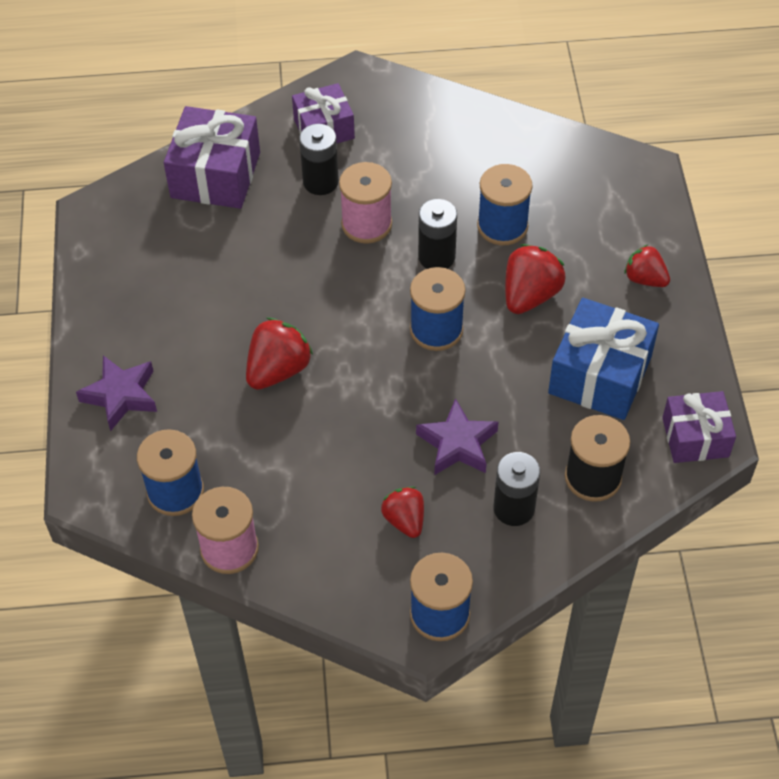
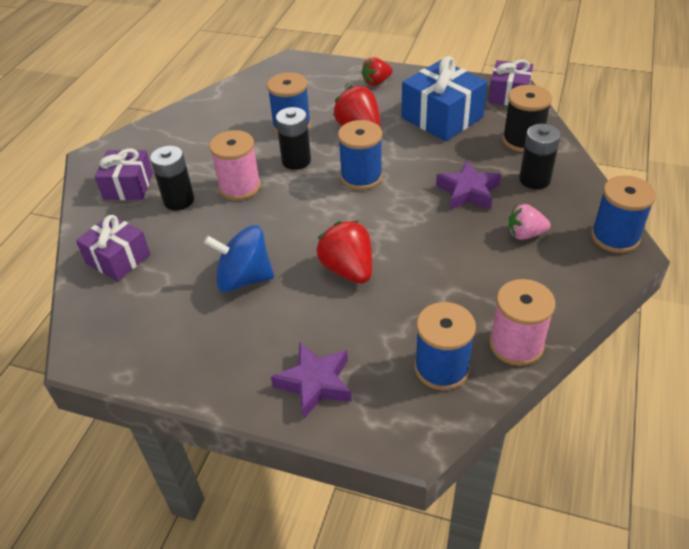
camera: 65 degrees left, 10 degrees down
purple gift [164,106,260,209] -> purple gift [76,215,150,281], size x0.65
red strawberry [381,486,424,538] -> pink strawberry [509,204,551,240]
none -> blue spinning top [204,225,274,292]

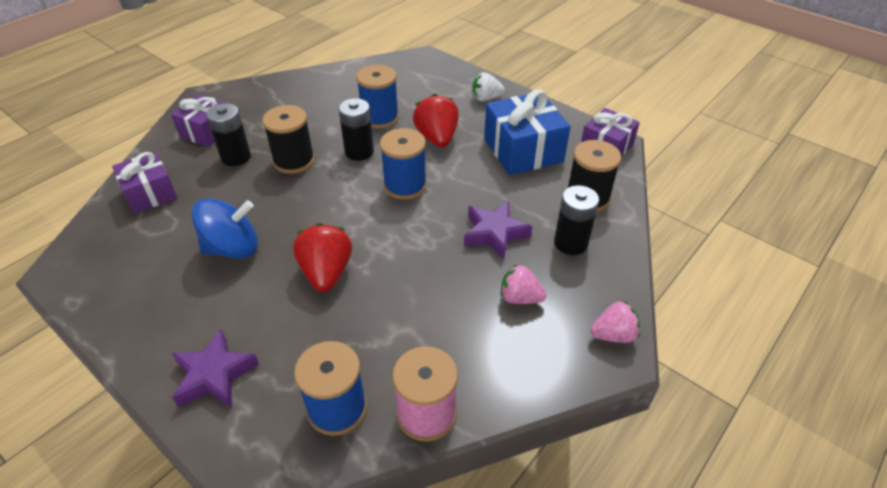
camera: 20 degrees right, 0 degrees up
blue spinning top [204,225,274,292] -> blue spinning top turned 135 degrees clockwise [191,198,258,259]
pink spool [209,130,261,200] -> black spool [262,105,315,174]
red strawberry [361,57,393,86] -> white strawberry [472,72,505,101]
blue spool [591,176,656,253] -> pink strawberry [590,301,640,343]

